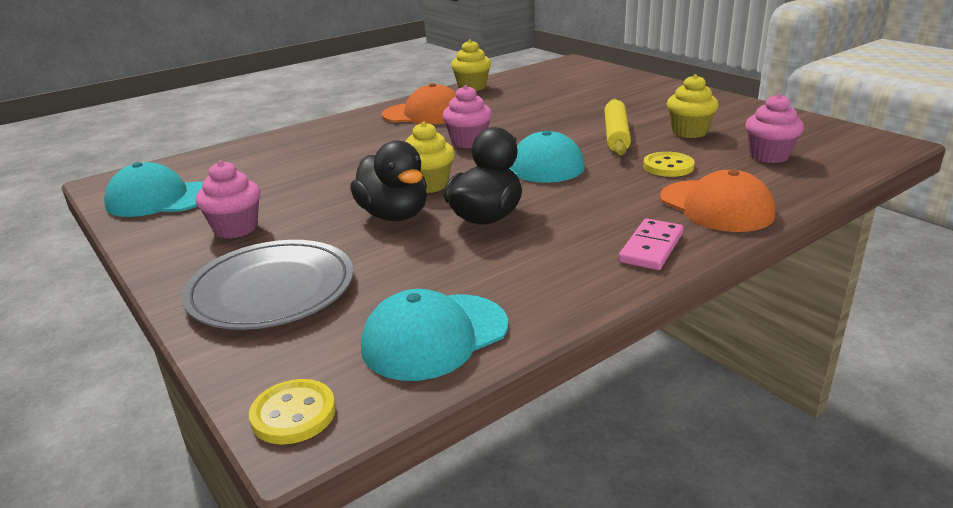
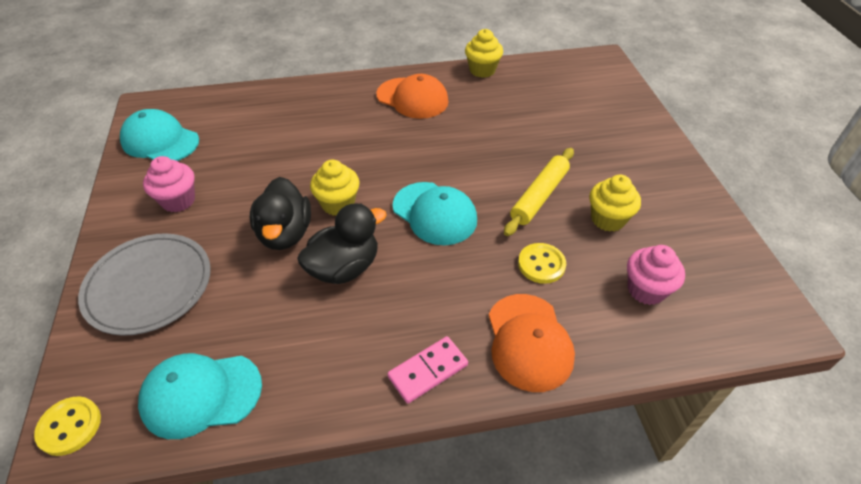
camera: 25 degrees right, 20 degrees up
pink cupcake [442,85,492,148] -> none

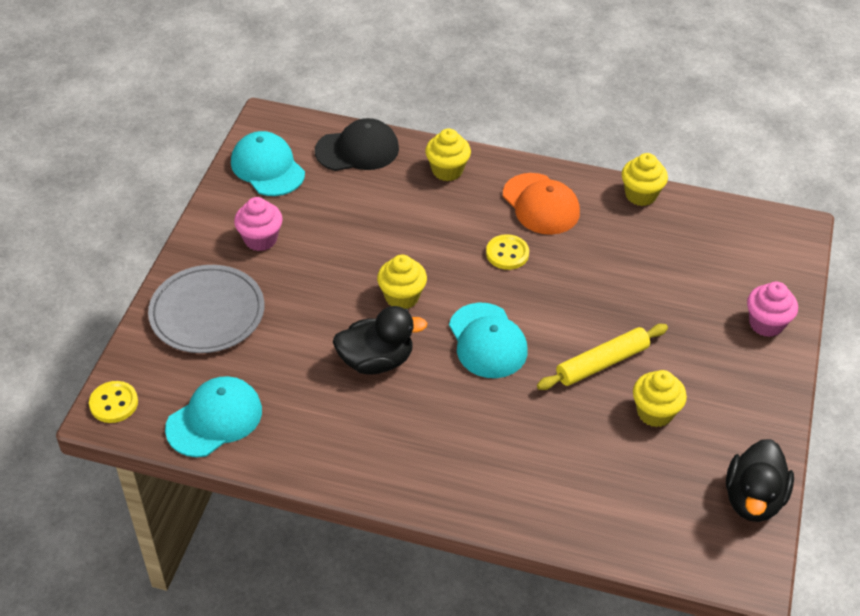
camera: 25 degrees right, 0 degrees up
turquoise cap [138,353,262,439] -> turquoise cap turned 120 degrees clockwise [165,376,262,457]
black duck [250,177,311,250] -> black duck moved to [726,439,794,522]
pink domino [387,336,468,404] -> none
orange cap [489,294,575,392] -> none
yellow button [518,243,566,284] -> yellow button moved to [486,234,529,270]
pink cupcake [627,245,685,305] -> pink cupcake moved to [747,281,798,337]
none -> black cap [315,118,399,171]
none -> yellow cupcake [425,128,471,181]

